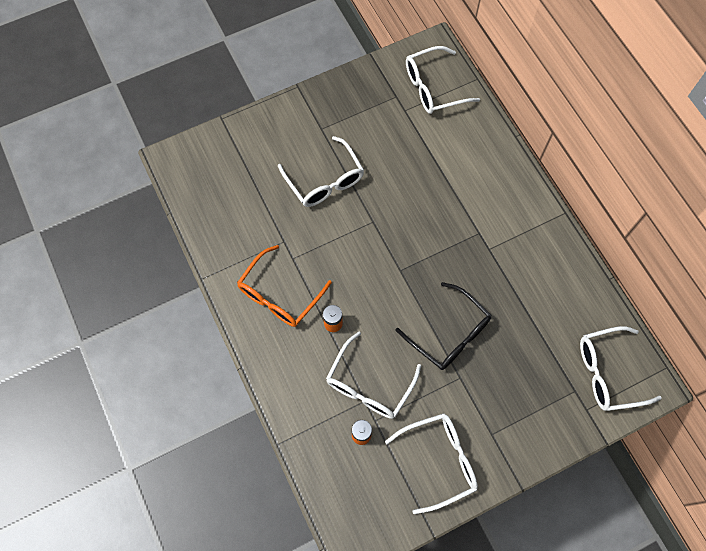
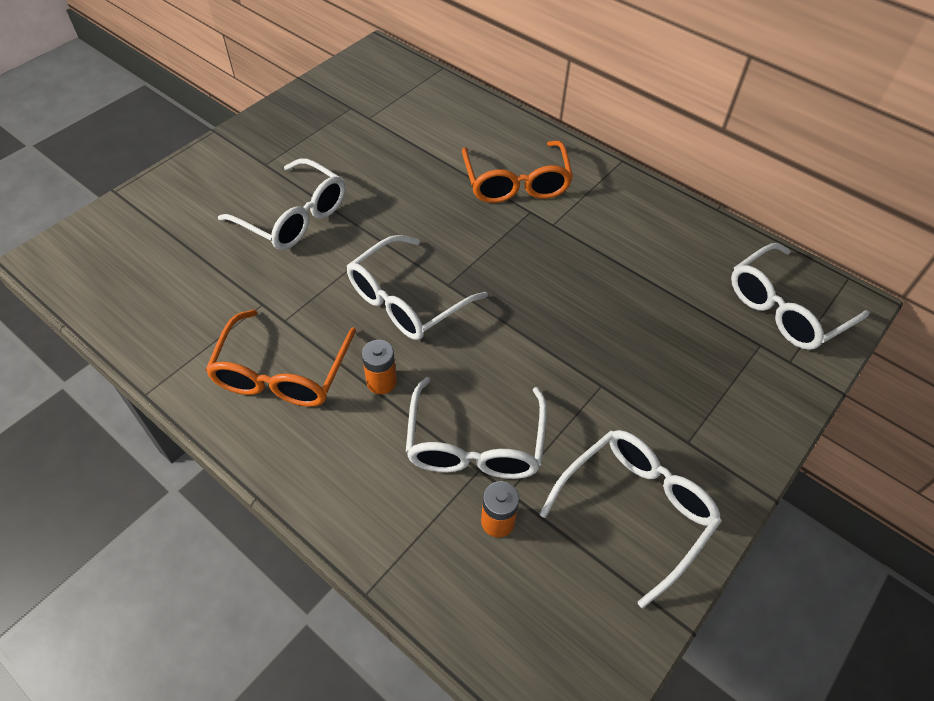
camera: 25 degrees left, 15 degrees down
black glasses [396,282,491,370] -> none
white glasses [406,46,480,114] -> white glasses moved to [347,235,488,340]
none -> orange glasses [462,141,573,203]

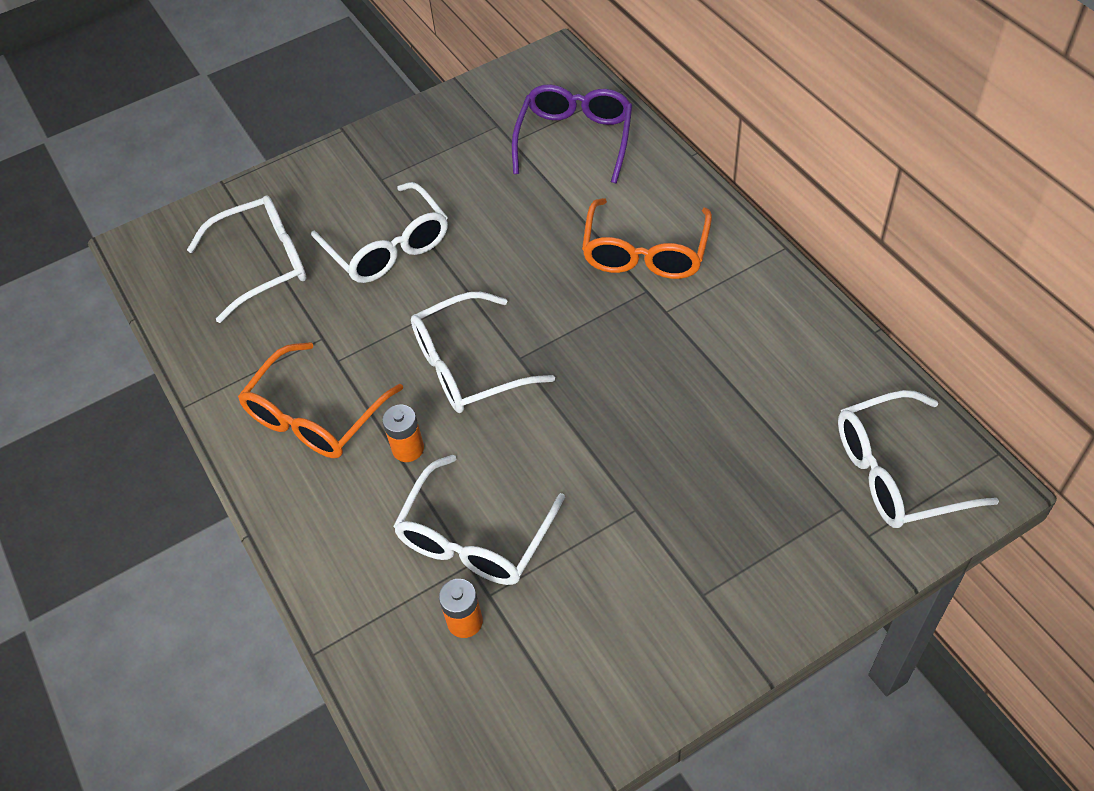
camera: 25 degrees right, 0 degrees up
white glasses [540,430,722,608] -> white glasses moved to [187,196,306,323]
none -> purple glasses [512,85,632,183]

